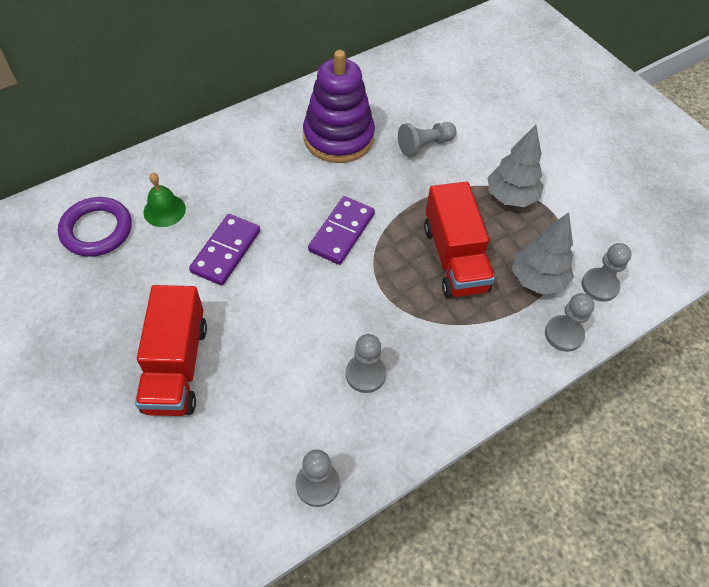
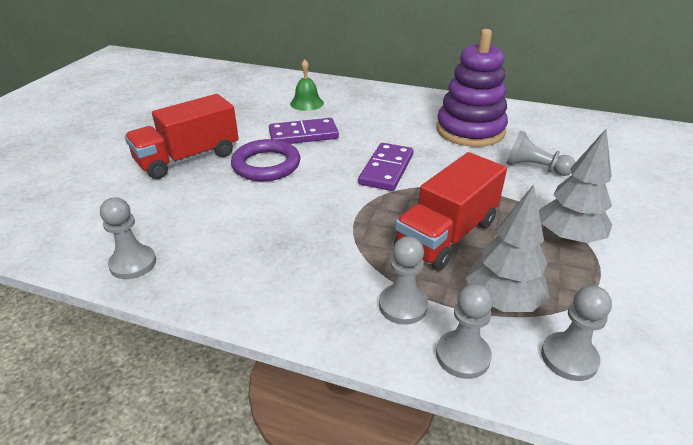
camera: 55 degrees right, 20 degrees down
purple ring [58,197,132,257] -> purple ring moved to [231,139,300,181]
purple domino [308,196,375,265] -> purple domino turned 60 degrees counterclockwise [358,143,414,191]
grey pawn [346,334,386,393] -> grey pawn moved to [379,236,428,325]

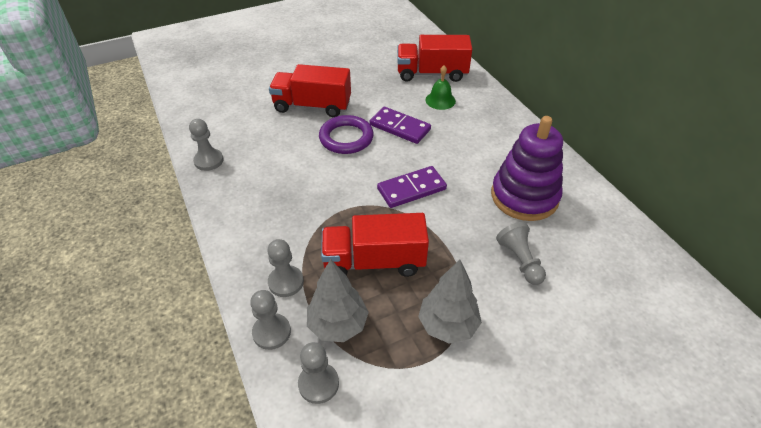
camera: 45 degrees right, 10 degrees up
none -> red truck [397,35,472,82]

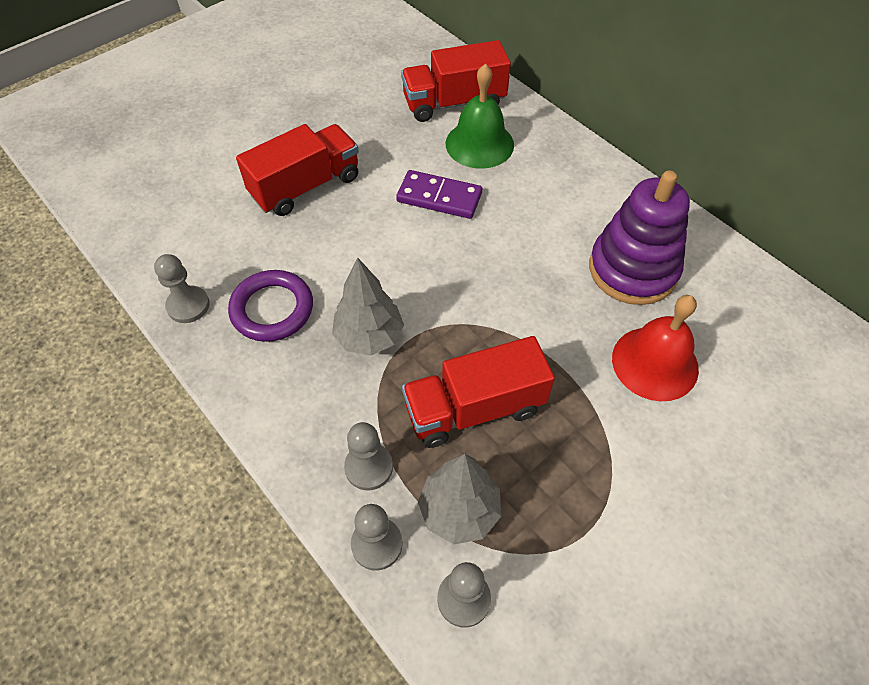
camera: 15 degrees left, 10 degrees up
red truck [269,64,351,117] -> red truck turned 150 degrees clockwise [236,124,359,216]
purple ring [319,115,374,154] -> purple ring moved to [228,270,313,342]
purple domino [377,166,447,208] -> none
grey tree [418,260,482,344] -> grey tree moved to [332,258,404,355]
green bell [425,65,456,110] -> green bell [446,64,514,168], size x1.63
grey pawn [496,222,546,285] -> red bell [612,295,699,401]

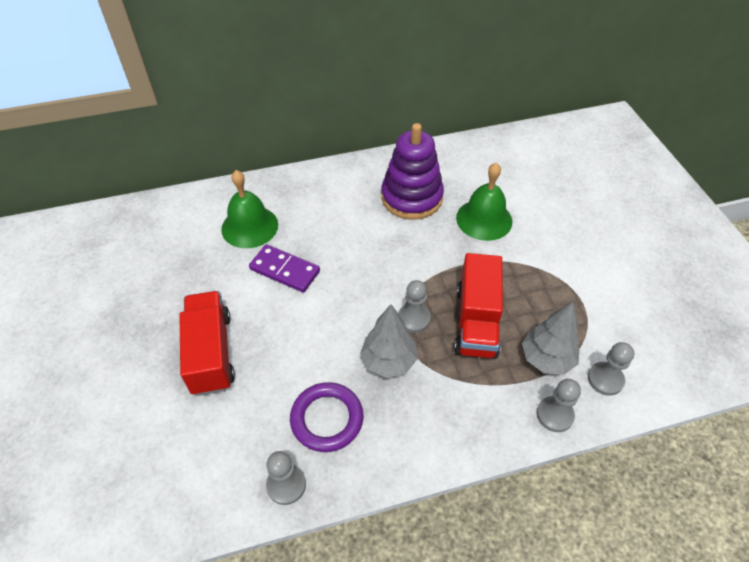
camera: 65 degrees left, 5 degrees down
grey pawn [344,422,393,490] -> grey pawn moved to [398,280,431,333]
purple domino [396,170,482,219] -> purple domino turned 75 degrees clockwise [249,244,320,293]
red truck [401,40,511,122] -> none
red bell [612,295,699,401] -> green bell [456,163,512,241]

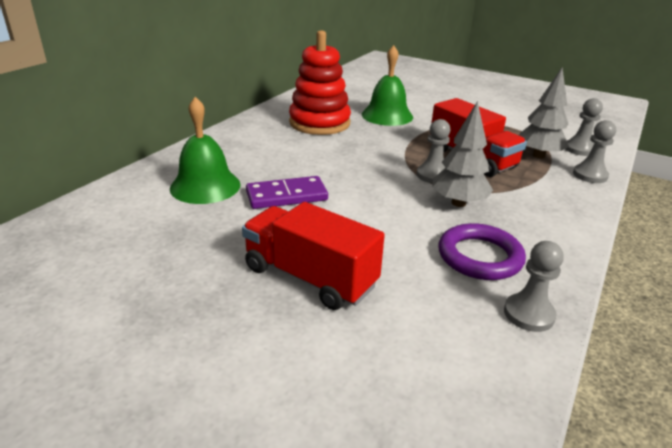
camera: 45 degrees left, 20 degrees down
purple stacking toy [381,123,444,220] -> red stacking toy [289,30,351,135]

